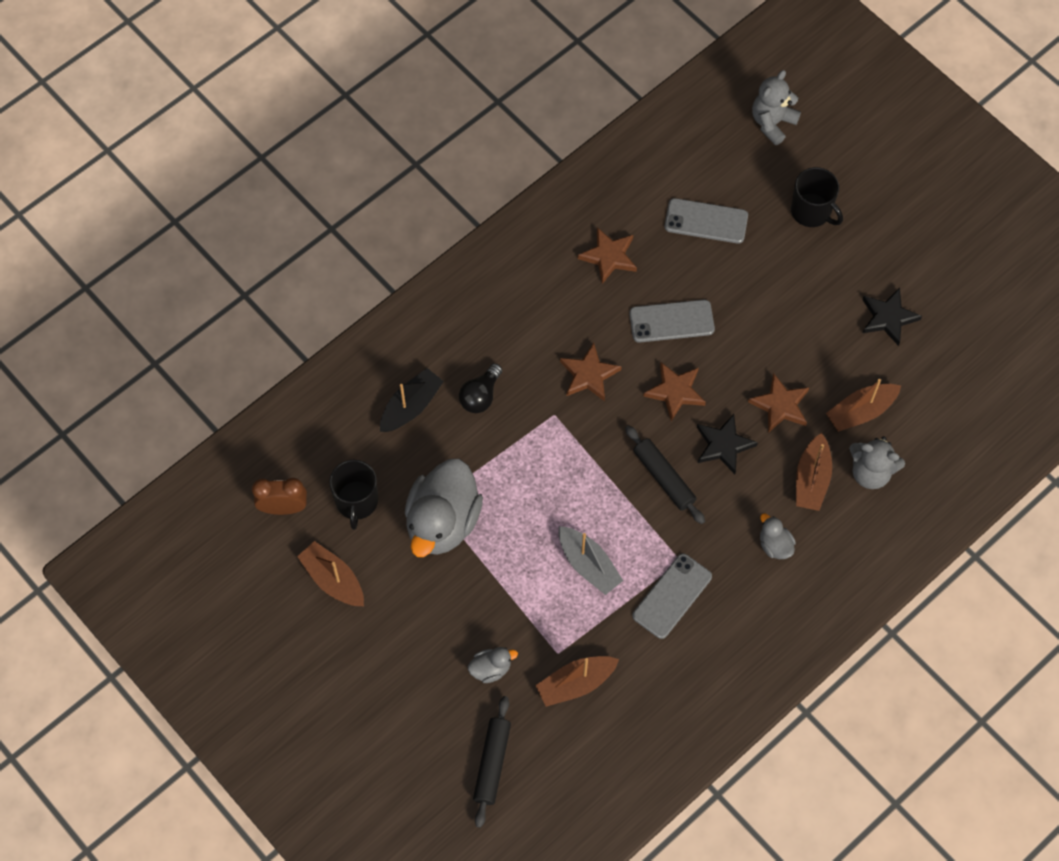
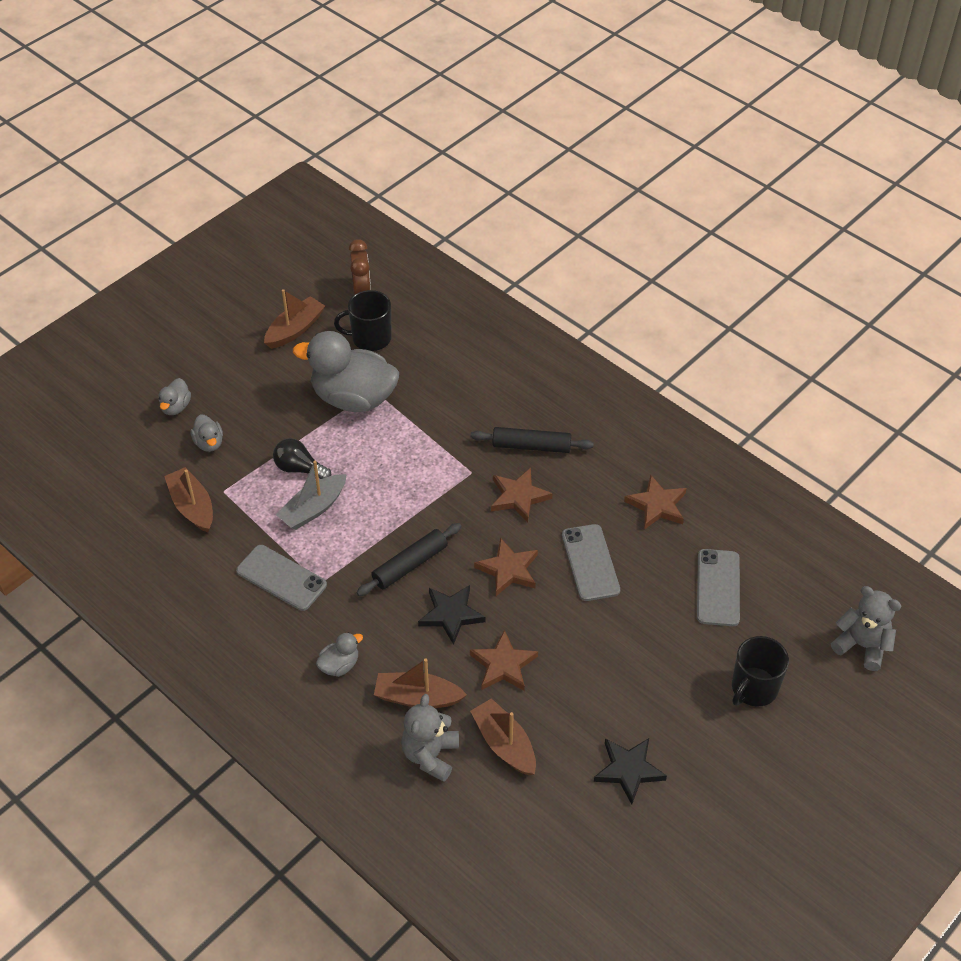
camera: 85 degrees right, 15 degrees down
black boat [380,368,444,432] -> none
black light bulb [459,363,502,413] -> black light bulb moved to [273,438,331,479]
black rolling pin [473,696,511,828] -> black rolling pin moved to [470,427,594,453]
none -> grey duck [159,378,191,415]

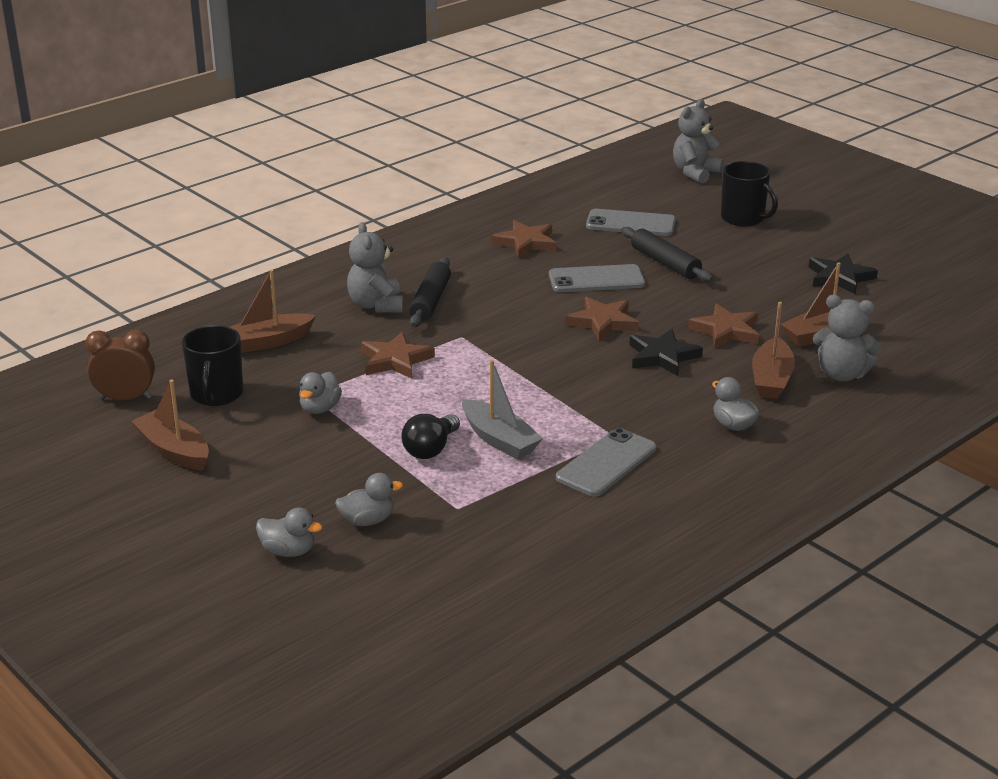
camera: 85 degrees left, 20 degrees down
brown boat [164,467,213,532] -> brown boat moved to [230,270,316,353]
grey duck [293,331,399,412] -> grey duck [299,372,342,414], size x0.44
black rolling pin [356,523,462,596] -> black rolling pin moved to [621,227,713,282]
brown star [491,468,552,523] -> brown star moved to [361,332,435,379]
none -> grey teddy bear [347,222,404,313]

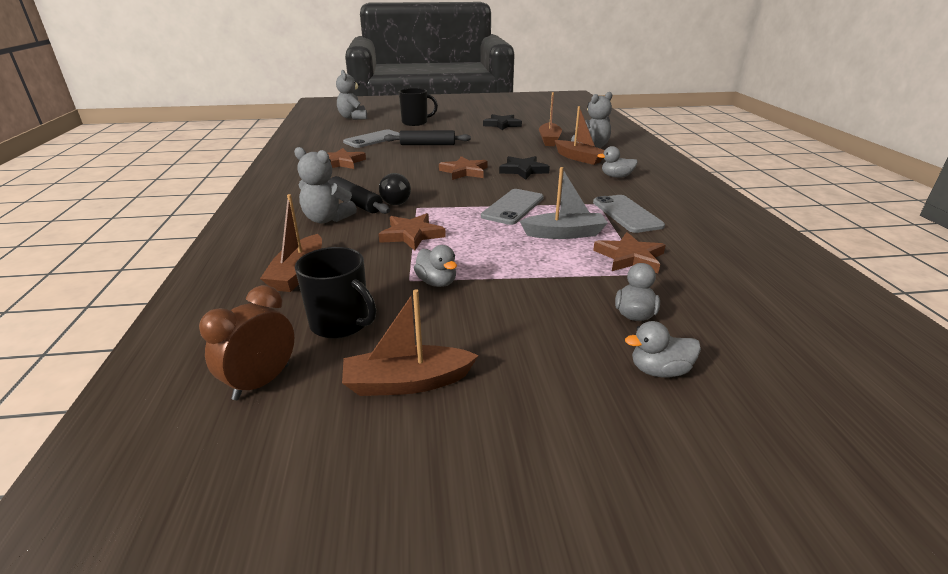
camera: 55 degrees left, 0 degrees up
grey duck [256,507,322,557] -> grey duck turned 150 degrees counterclockwise [625,321,701,377]
black light bulb [402,414,460,459] -> black light bulb moved to [379,173,411,205]
grey phone [549,264,645,292] -> grey phone moved to [481,189,544,225]
brown star [688,304,759,348] -> brown star moved to [593,232,666,273]

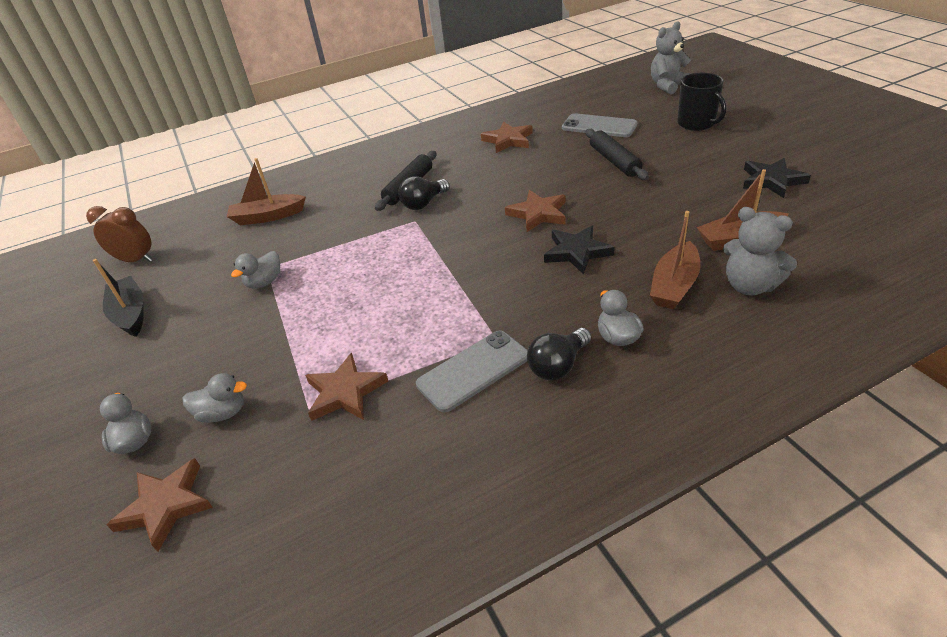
camera: 75 degrees right, 10 degrees up
grey teddy bear [294,147,357,224] -> none
black mug [295,247,376,339] -> none
brown boat [342,289,479,396] -> black boat [93,259,144,337]
brown star [379,213,446,250] -> brown star moved to [107,458,213,552]
grey phone [481,189,544,225] -> none
grey boat [520,167,608,239] -> none
none -> black light bulb [527,328,591,380]

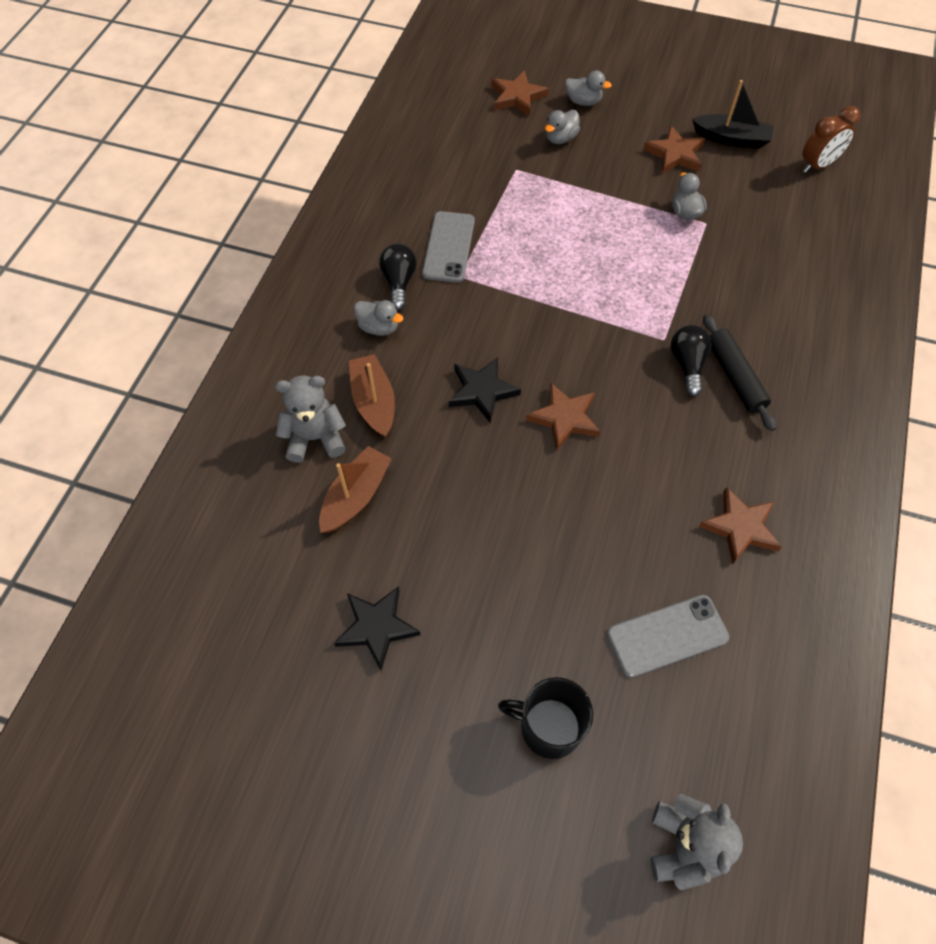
camera: 130 degrees right, 20 degrees up
brown boat [227,158,306,225] -> none
brown star [305,353,388,421] -> brown star moved to [643,125,705,174]
black rolling pin [586,129,649,180] -> none

